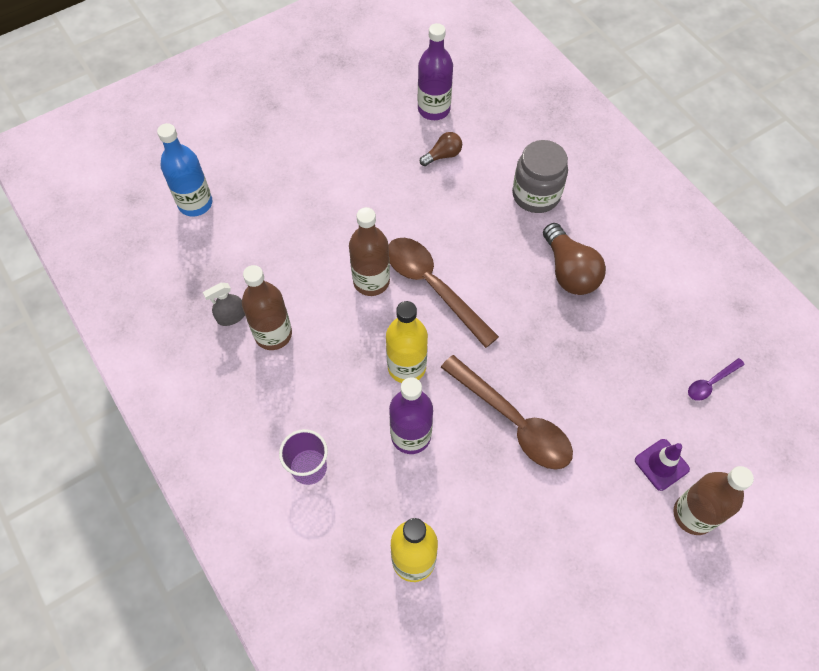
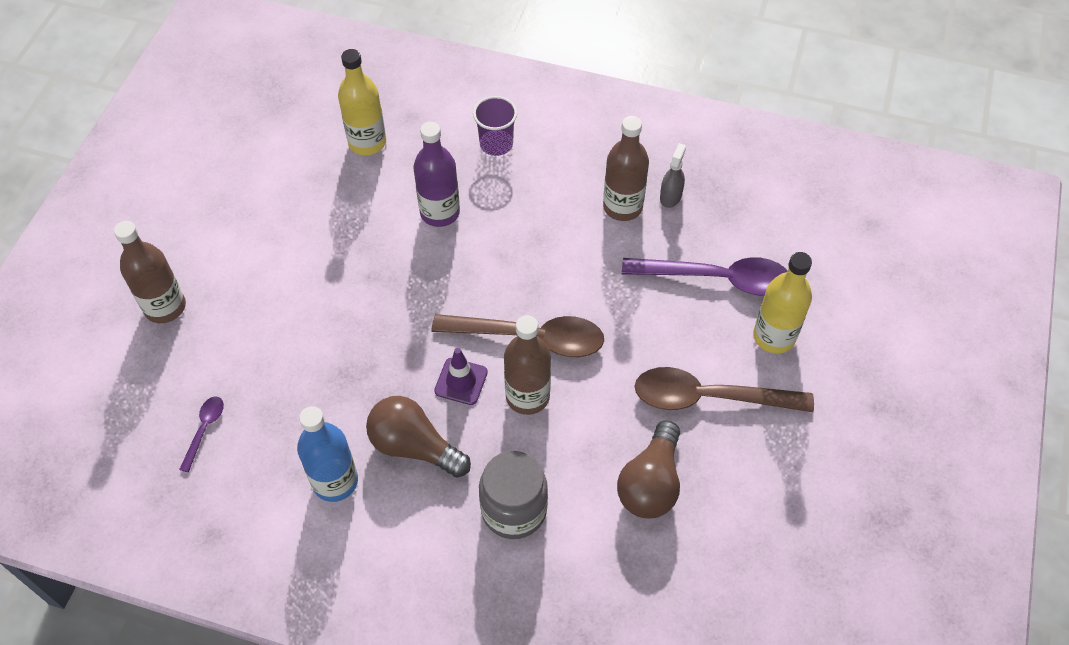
camera: 140 degrees right, 5 degrees down
blue bottle [157,123,213,216] -> blue bottle moved to [297,406,358,502]
brown bottle [349,207,390,296] -> brown bottle moved to [504,315,551,415]
yellow bottle [386,301,428,383] -> yellow bottle moved to [753,252,812,354]
purple bottle [418,23,453,120] -> none
brown light bulb [420,132,462,166] -> brown light bulb [617,420,680,518], size x1.79
brown spoon [441,355,573,470] -> brown spoon moved to [635,367,814,412]
purple traffic cone [635,439,690,491] -> purple traffic cone moved to [434,348,488,405]
none -> purple spoon [622,257,787,296]

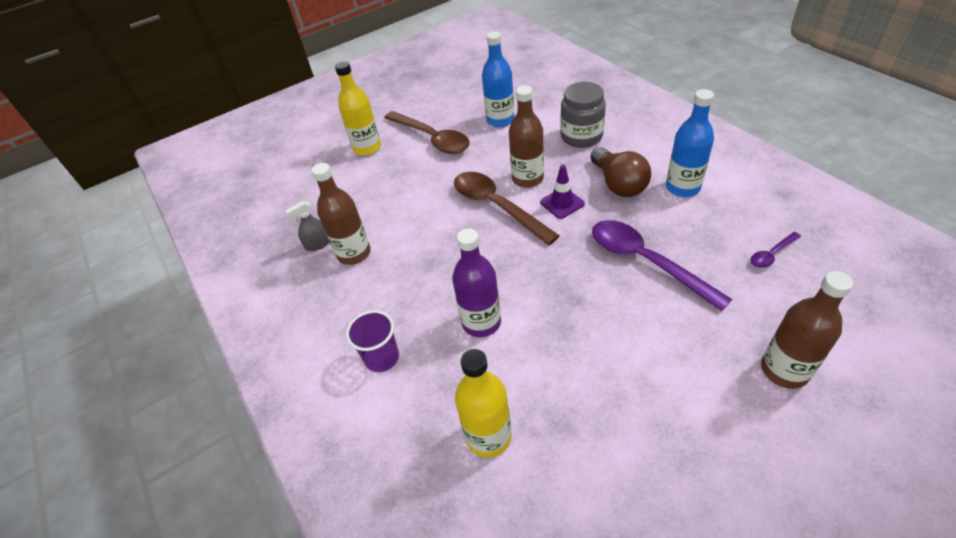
camera: 135 degrees left, 10 degrees down
brown light bulb [617,420,680,518] -> blue bottle [482,32,515,127]
purple spoon [622,257,787,296] -> purple spoon moved to [592,220,732,311]

